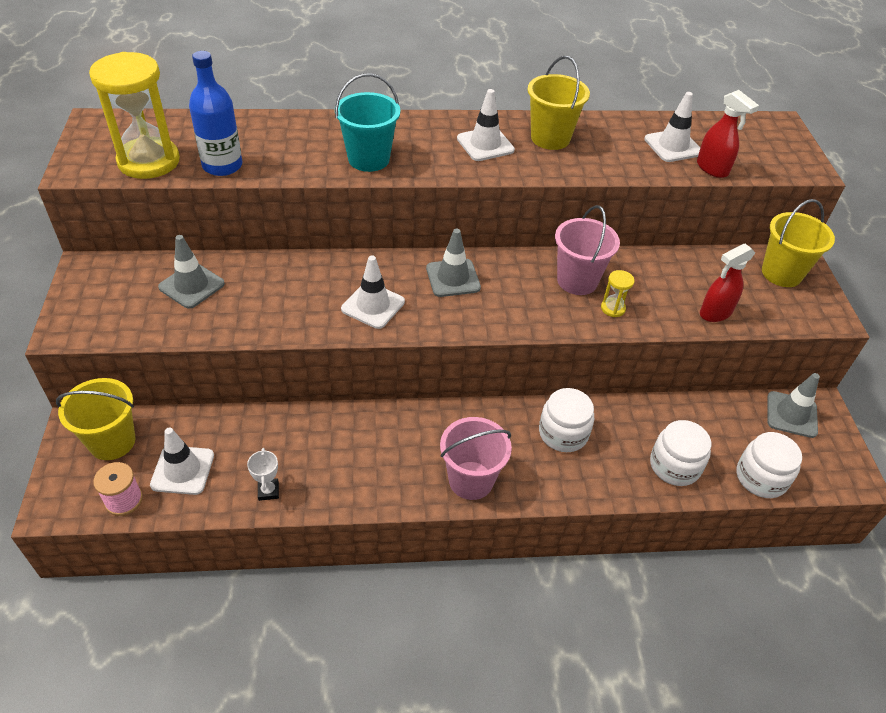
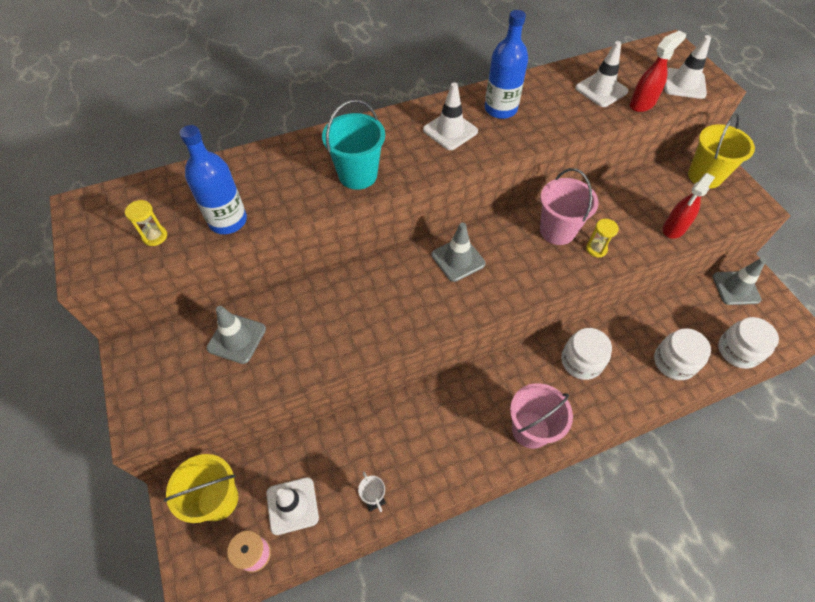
camera: 15 degrees left, 10 degrees up
yellow hourglass [89,52,180,179] -> yellow hourglass [125,200,167,246], size x0.41
white traffic cone [341,256,405,329] -> white traffic cone moved to [664,35,711,99]
yellow bucket [528,56,590,150] -> blue bottle [485,10,528,119]
red spray bottle [697,90,759,178] -> red spray bottle turned 75 degrees counterclockwise [630,30,686,112]

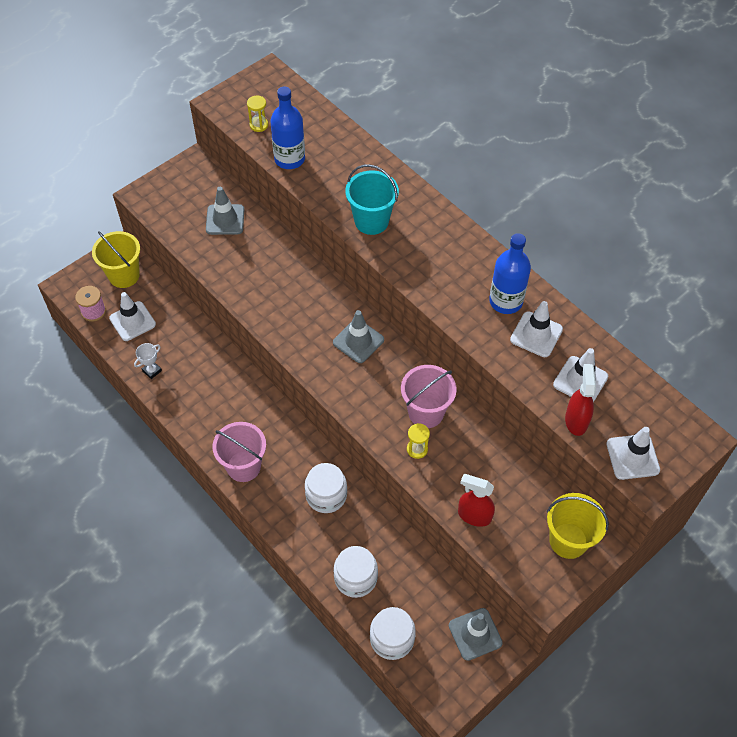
camera: 70 degrees right, 0 degrees up
white traffic cone [423,83,478,150] -> white traffic cone moved to [510,301,563,357]
red spray bottle [630,30,686,112] -> red spray bottle turned 120 degrees counterclockwise [565,364,596,436]

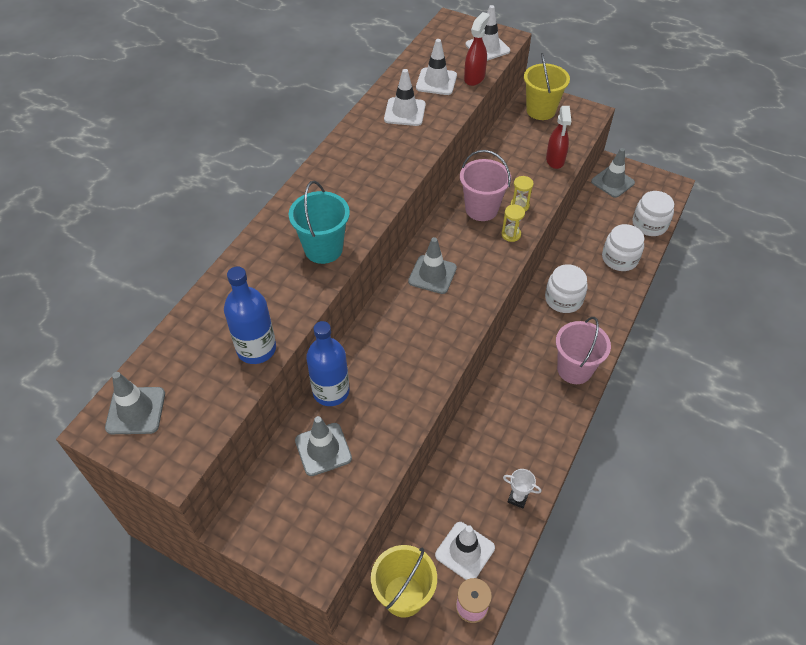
camera: 110 degrees left, 5 degrees down
yellow hourglass [247,96,268,132] -> yellow hourglass moved to [502,204,525,242]
blue bottle [489,233,531,314] -> blue bottle moved to [306,321,349,406]
red spray bottle [565,364,596,436] -> red spray bottle turned 135 degrees clockwise [464,12,490,86]
none -> grey traffic cone [105,372,165,434]

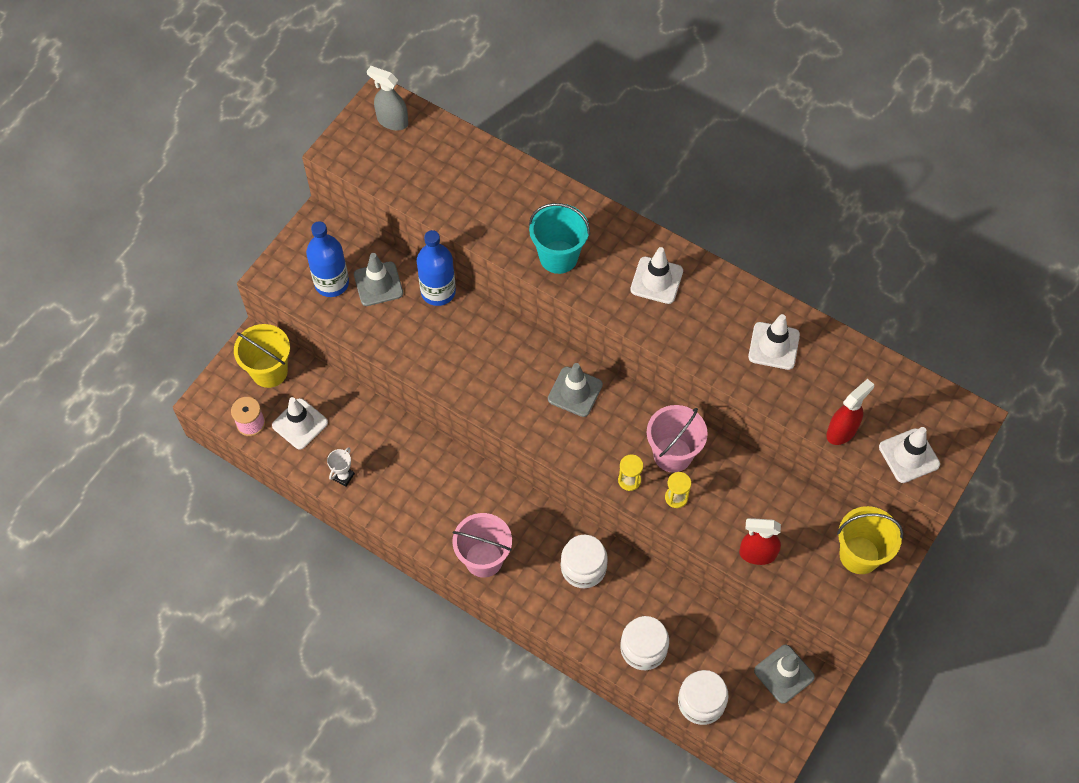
camera: 95 degrees right, 10 degrees up
grey traffic cone [105,372,165,434] -> grey spray bottle [367,66,408,131]
blue bottle [224,266,276,364] -> blue bottle moved to [306,221,349,297]
white traffic cone [416,39,457,95] -> white traffic cone moved to [630,247,683,304]
red spray bottle [464,12,490,86] -> red spray bottle turned 75 degrees counterclockwise [826,379,874,445]

